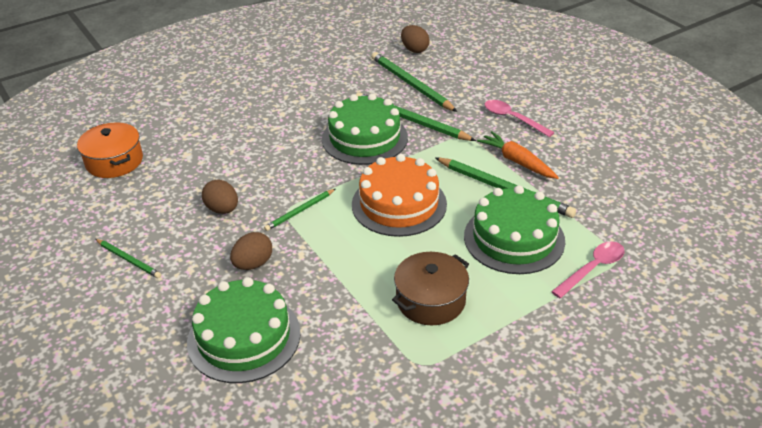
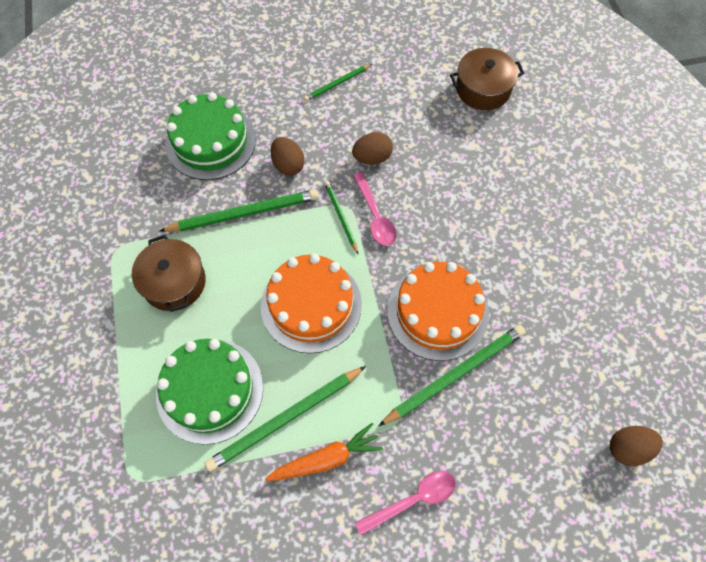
camera: 110 degrees right, 25 degrees up
orange pot [77,122,143,178] -> brown pot [450,48,525,110]
green cake [322,93,408,165] -> orange cake [387,262,489,361]
green pencil [371,52,457,112] -> green pencil moved to [159,189,319,232]
pink spoon [551,242,625,298] -> pink spoon moved to [353,172,397,246]

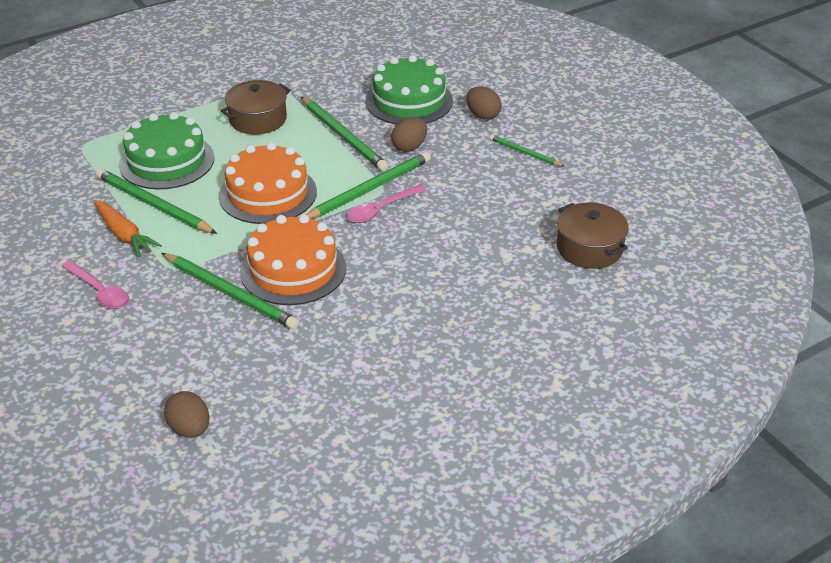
camera: 70 degrees right, 25 degrees down
green pencil [324,181,358,254] -> green pencil [306,152,431,219], size x1.81
brown egg [352,132,393,165] -> brown egg moved to [466,86,502,120]

